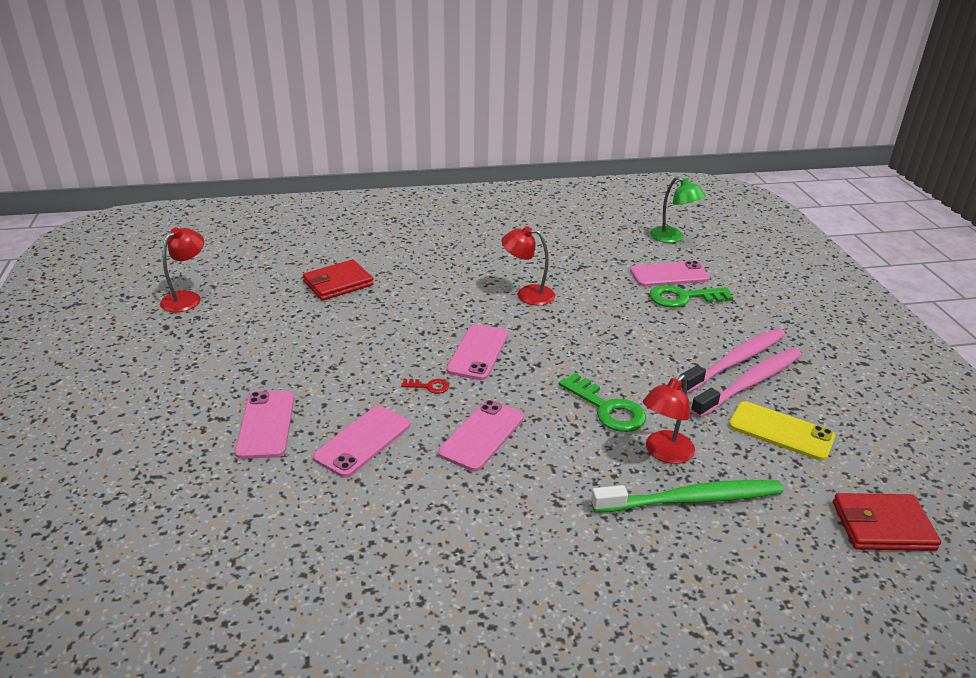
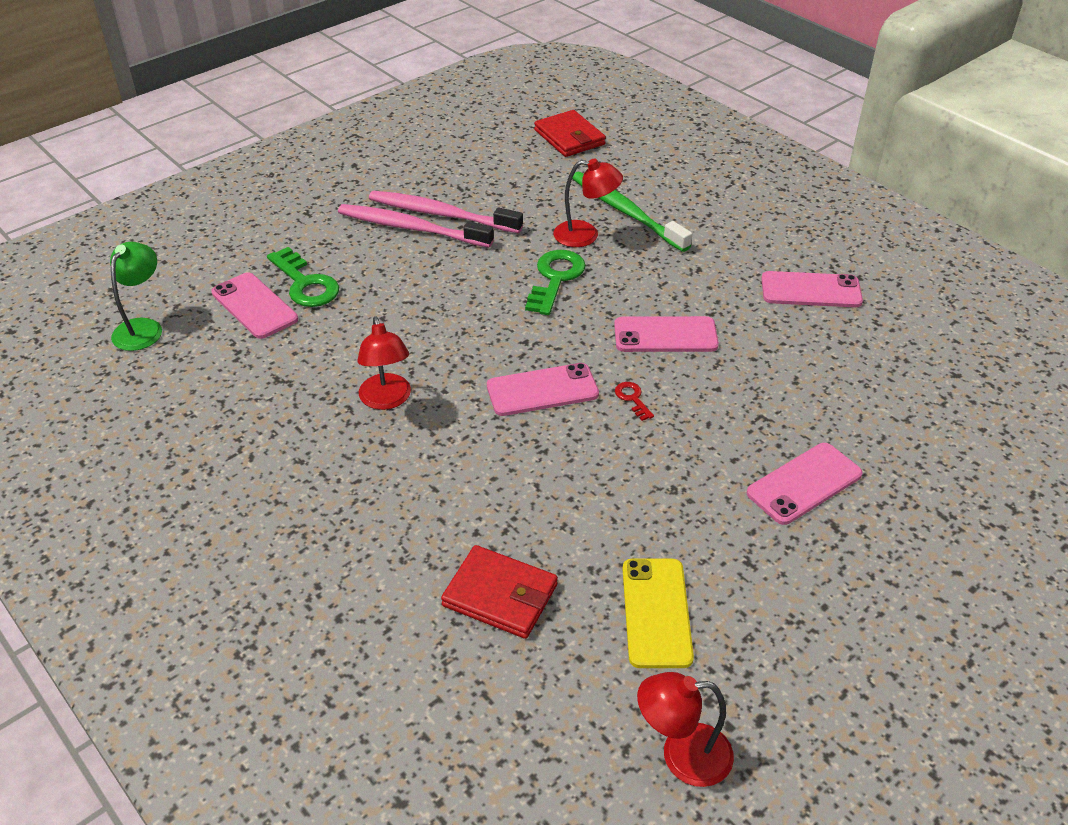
camera: 120 degrees left, 10 degrees up
pink phone [313,406,410,478] -> pink phone moved to [761,271,863,307]
yellow phone [729,401,835,461] -> yellow phone moved to [622,559,694,668]

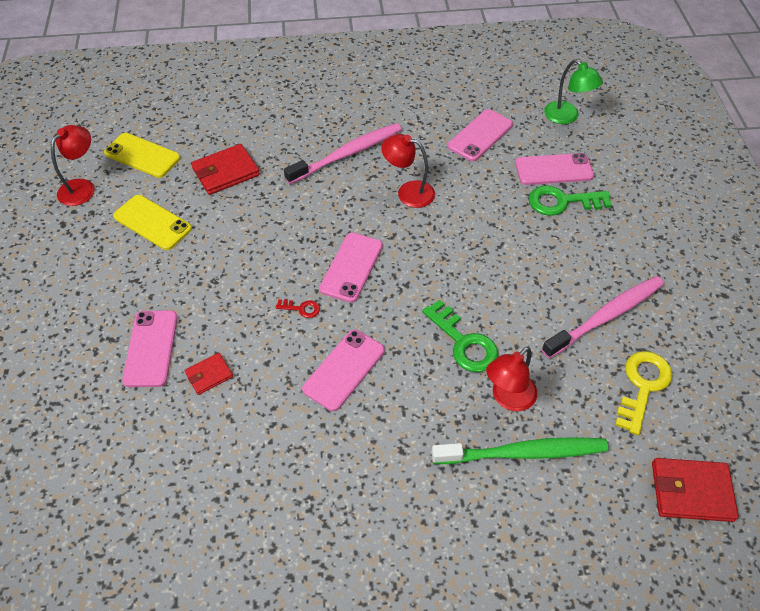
camera: 125 degrees right, 10 degrees up
pink toothbrush [338,204,494,247] -> pink toothbrush moved to [284,123,402,184]
pink phone [761,271,863,307] -> pink phone moved to [448,109,513,161]
none -> yellow phone [104,133,180,178]
none -> red wallet [185,353,233,395]
none -> yellow key [615,351,673,435]

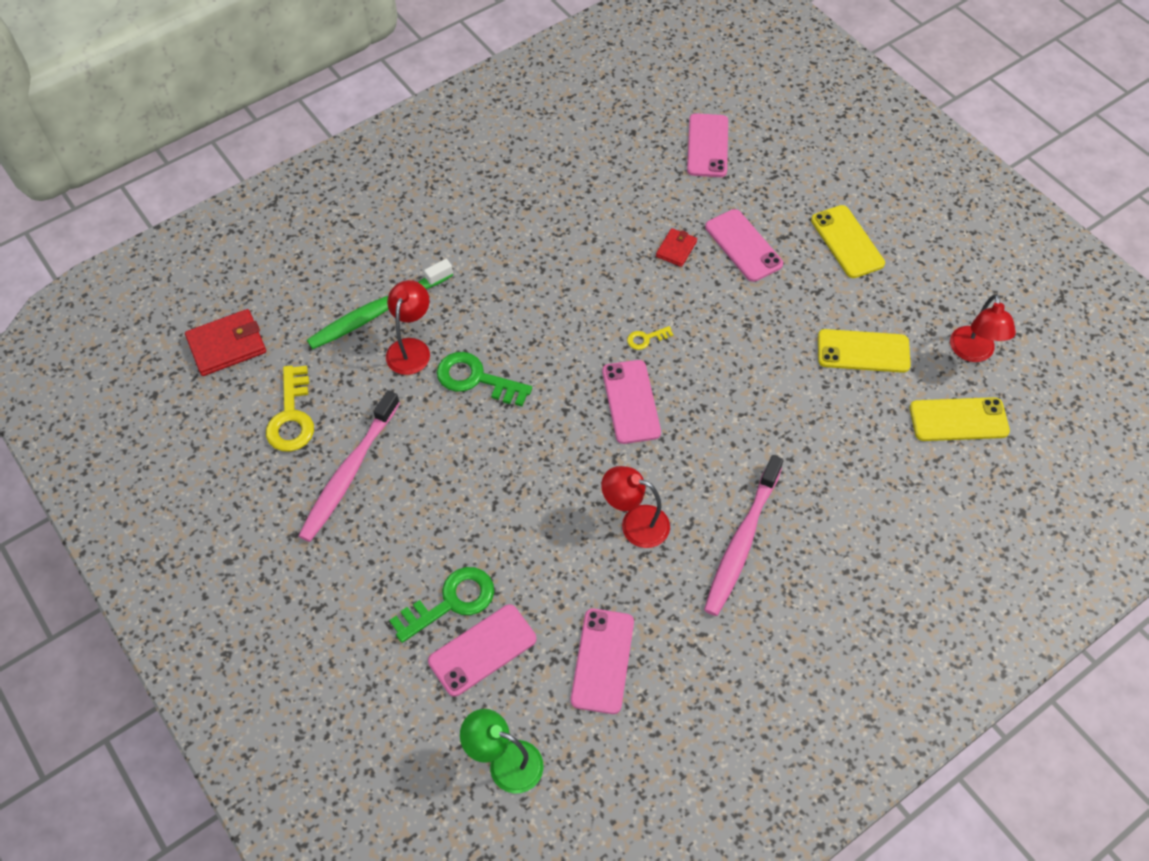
camera: 150 degrees right, 5 degrees up
red wallet [191,144,260,195] -> none
red key [276,299,320,318] -> yellow key [627,326,673,350]
pink phone [302,329,385,411] -> pink phone moved to [687,113,728,177]
red lamp [381,134,435,208] -> red lamp turned 150 degrees counterclockwise [601,466,670,548]
none -> yellow phone [811,205,885,278]

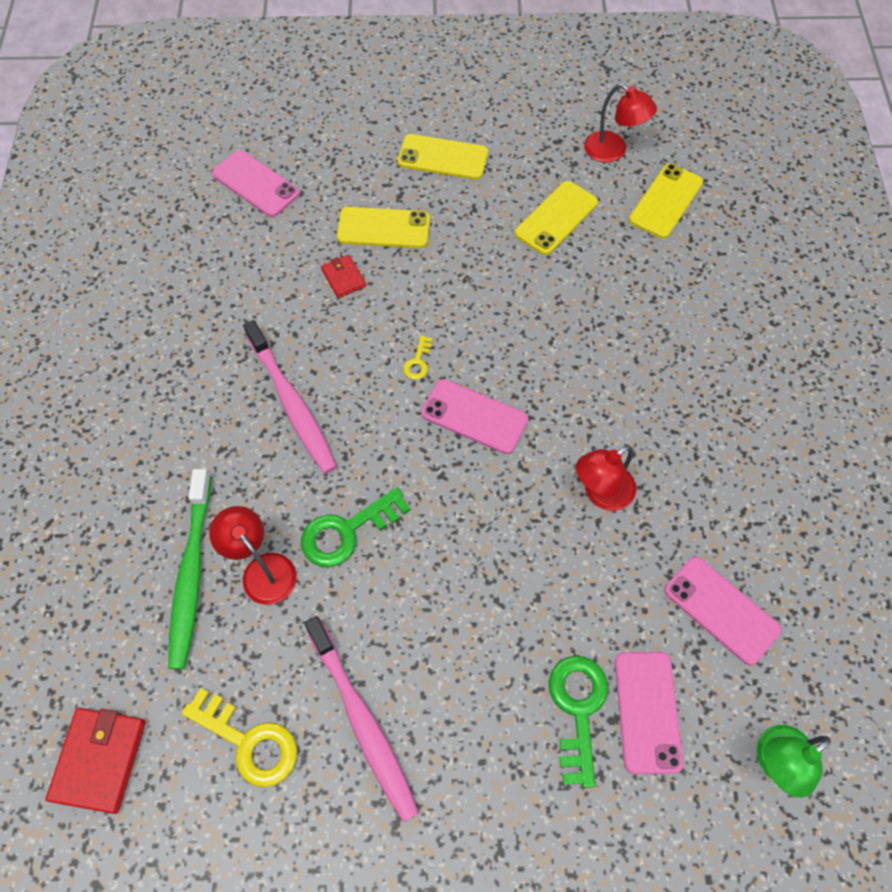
camera: 55 degrees left, 5 degrees up
pink toothbrush [704,455,783,616] -> pink toothbrush moved to [243,320,337,474]
pink phone [705,209,783,282] -> yellow phone [337,207,430,248]

